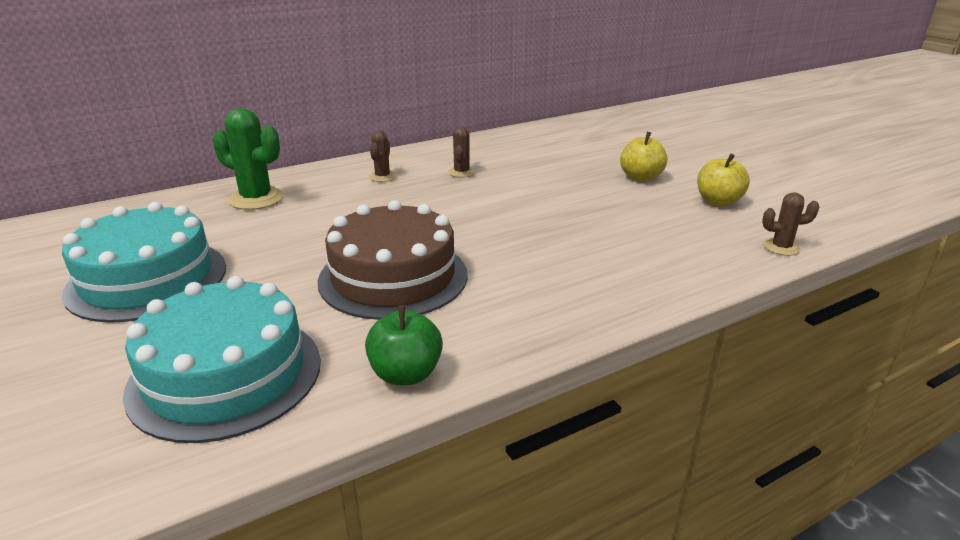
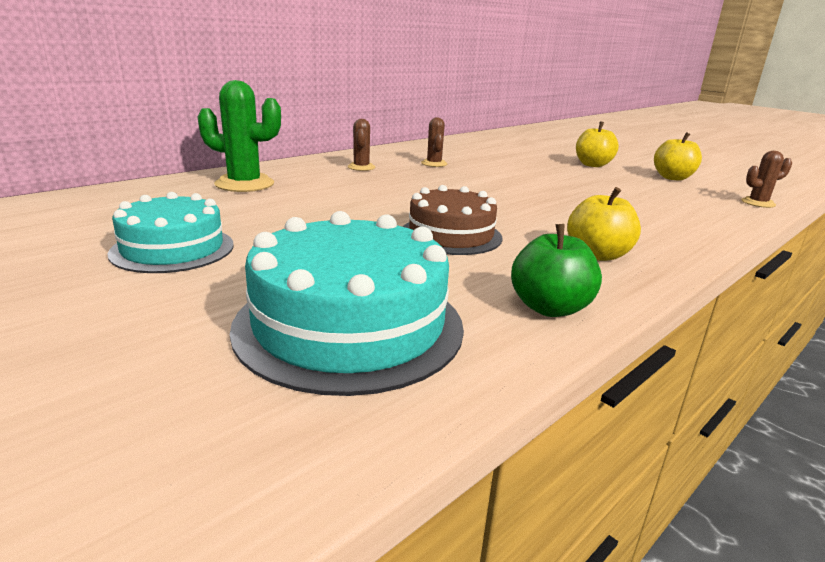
camera: 15 degrees left, 5 degrees down
turquoise cake [62,202,226,323] -> turquoise cake [108,192,234,273], size x0.65
brown cake [318,200,468,320] -> brown cake [403,185,503,255], size x0.65
none -> yellow apple [567,187,641,261]

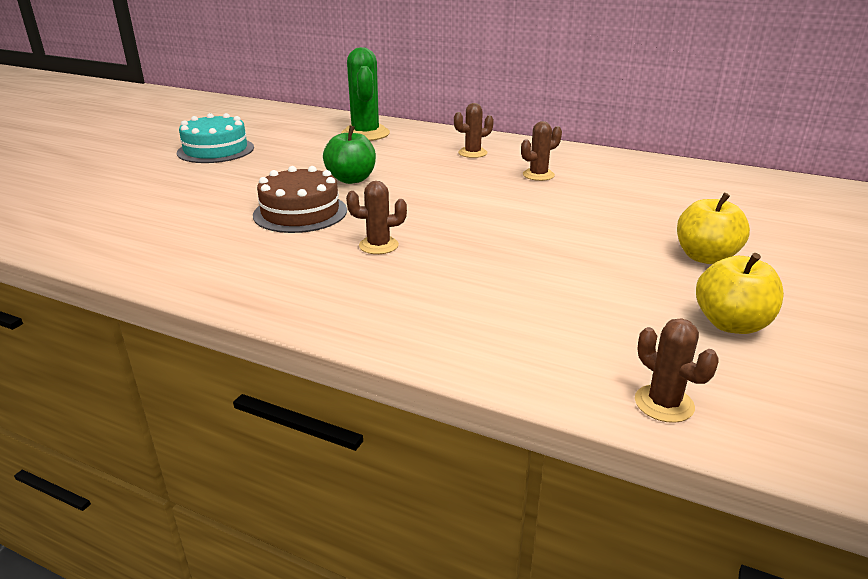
camera: 70 degrees right, 5 degrees up
turquoise cake [230,211,464,396] -> none
green apple [511,224,602,317] -> green apple moved to [323,126,376,184]
yellow apple [567,187,641,261] -> none
none -> brown cactus [346,181,407,254]

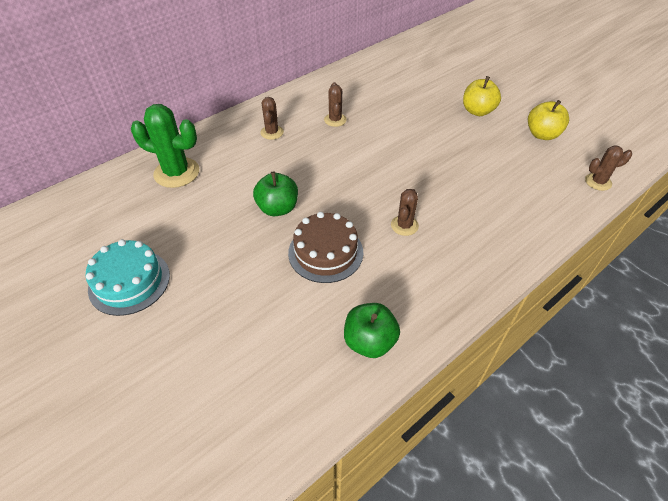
camera: 65 degrees left, 20 degrees up
none -> green apple [344,303,400,358]

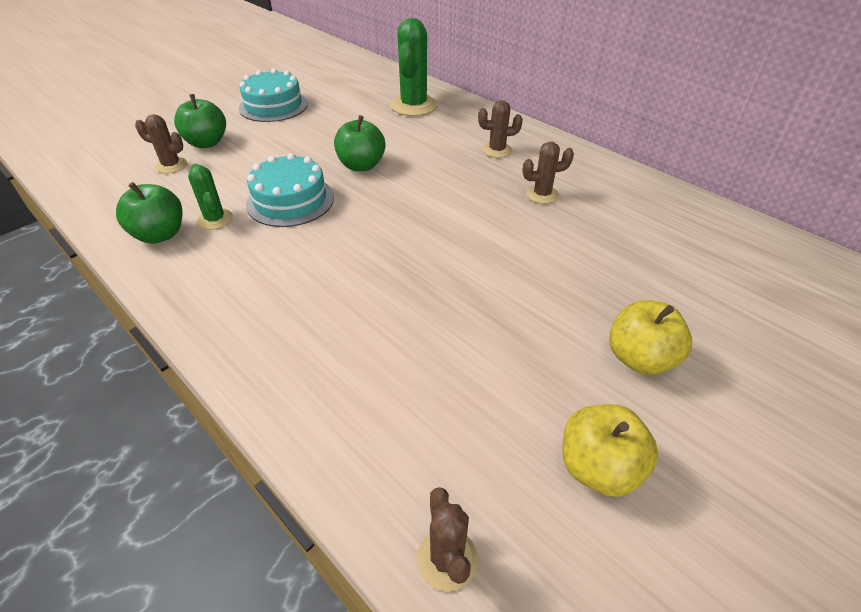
camera: 85 degrees right, 5 degrees down
brown cake [288,212,363,283] -> turquoise cake [246,153,334,227]
brown cactus [391,189,419,236] -> brown cactus moved to [135,114,187,174]
none -> green apple [174,94,226,148]
none -> green cactus [188,164,233,230]

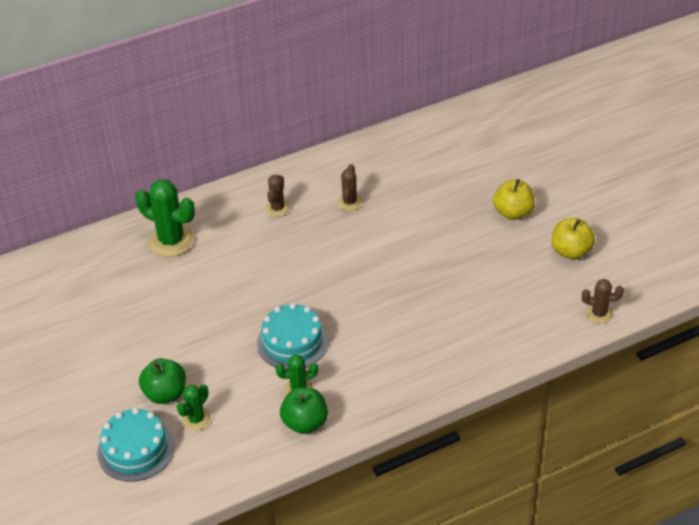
camera: 70 degrees left, 0 degrees up
brown cactus [135,114,187,174] -> green cactus [177,384,211,431]
turquoise cake [239,69,308,122] -> turquoise cake moved to [97,408,174,482]
green apple [334,115,385,171] -> none

